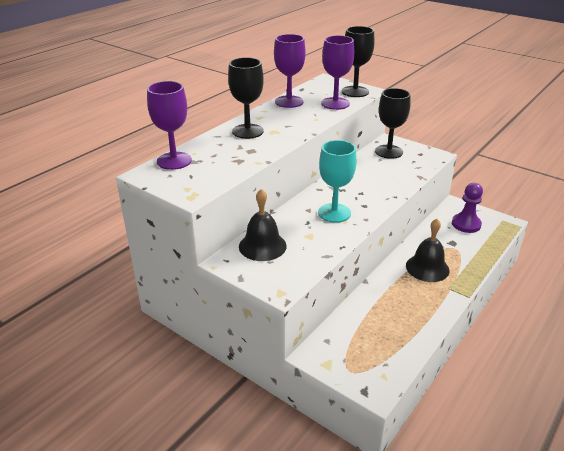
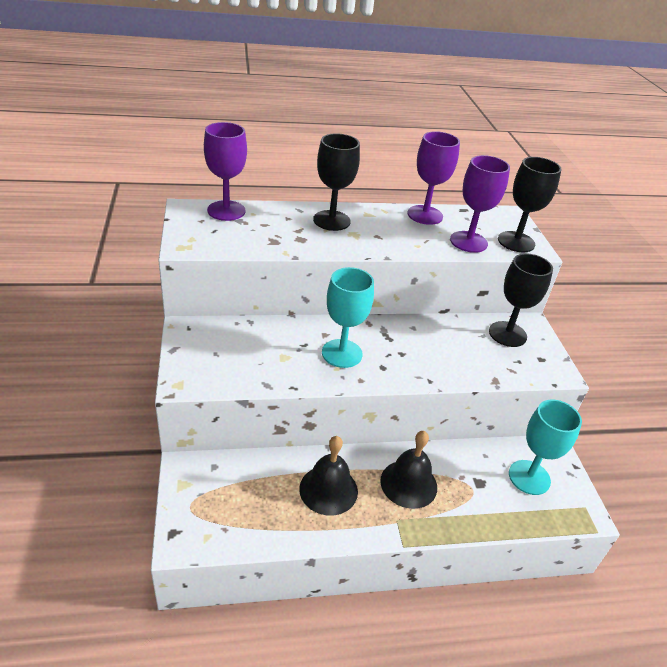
camera: 40 degrees right, 5 degrees up
black bell [239,189,287,261] -> black bell moved to [299,436,358,516]
purple pawn [452,183,483,233] -> turquoise goblet [509,400,582,495]

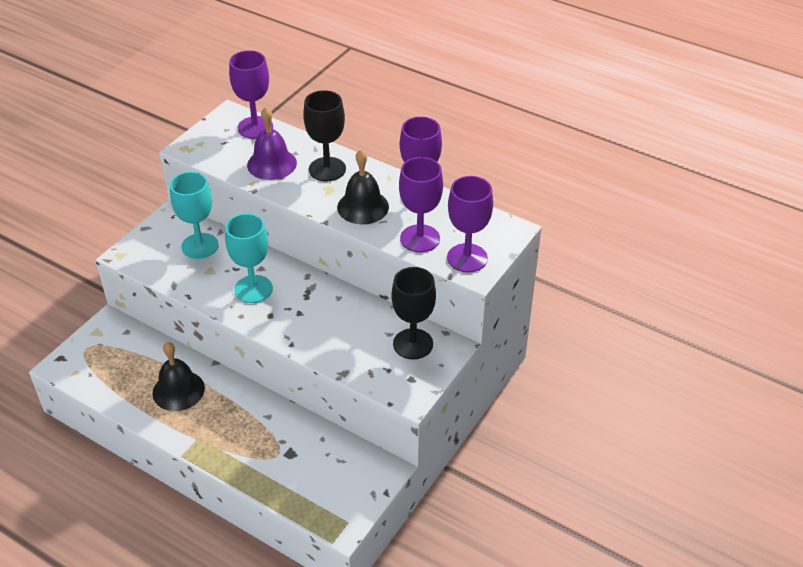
camera: 45 degrees right, 5 degrees up
black bell [380,431,437,509] -> black bell moved to [337,149,389,225]
black goblet [498,157,562,252] -> purple goblet [447,176,493,273]
turquoise goblet [509,400,582,495] -> turquoise goblet moved to [170,172,219,259]
none -> purple bell [247,107,297,180]

